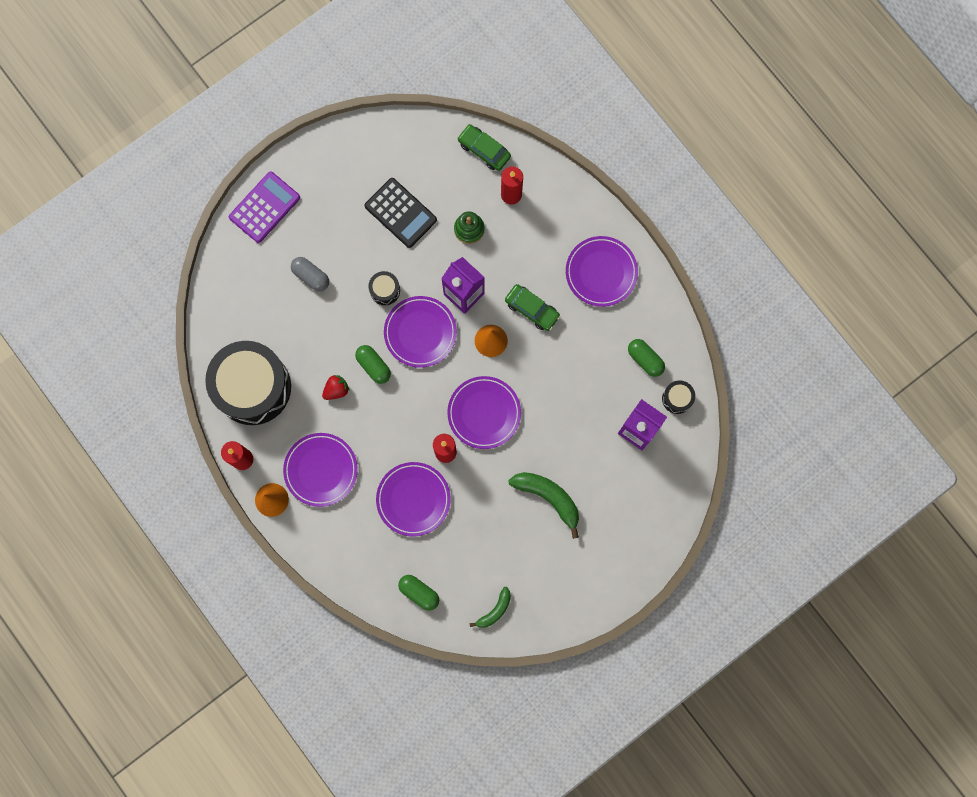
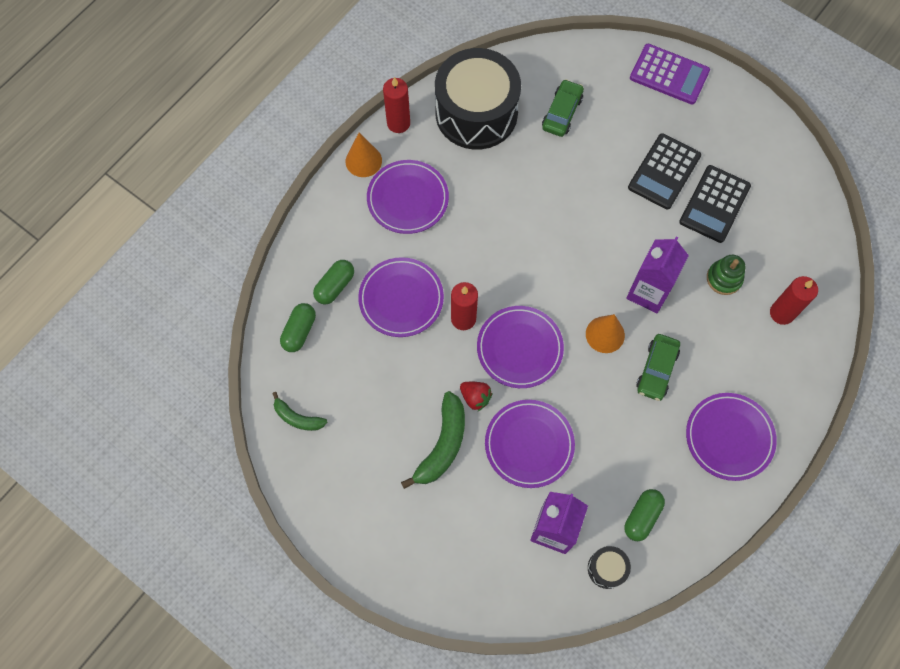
camera: 75 degrees right, 10 degrees down
grey capsule [291,257,329,292] -> none
red strawberry [322,375,350,400] -> red strawberry moved to [460,382,492,411]
green capsule [355,345,391,384] -> green capsule moved to [313,260,354,305]
black drum [368,271,400,305] -> none
purple plate [384,296,457,368] -> purple plate moved to [485,400,575,488]
green car [457,124,511,171] -> green car moved to [542,79,584,137]
none -> black calculator [628,133,701,210]

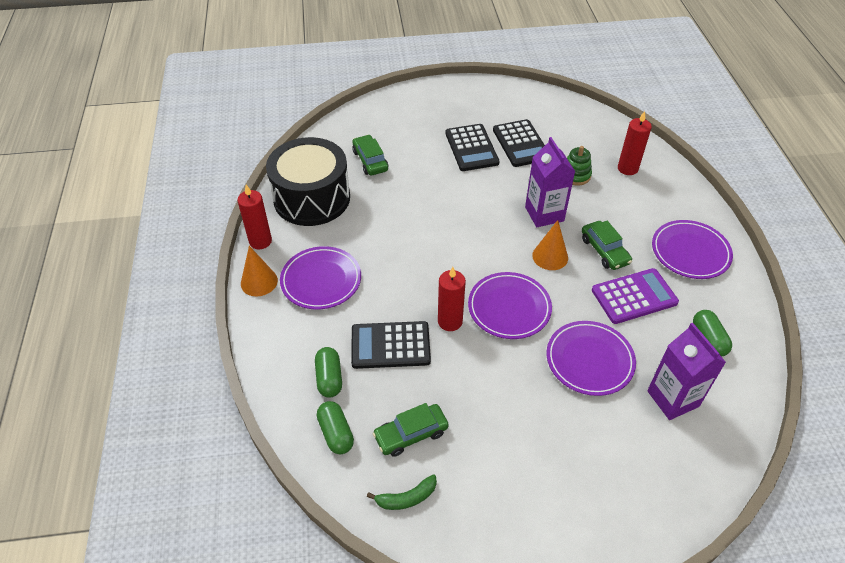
camera: 45 degrees left, 20 degrees down
purple plate [358,257,444,337] -> black calculator [351,321,431,369]
green banana [401,391,465,489] -> none
red strawberry [460,382,492,411] -> none
black drum [588,546,631,589] -> none
purple calculator [630,44,710,104] -> purple calculator moved to [592,268,679,324]
none -> green car [372,403,449,457]

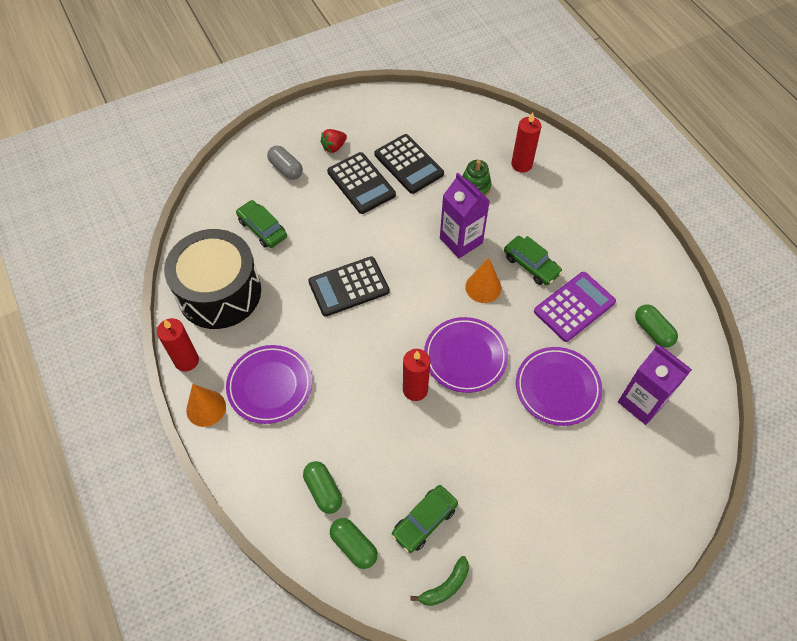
camera: 20 degrees left, 10 degrees up
black calculator [351,321,431,369] -> black calculator moved to [308,257,390,317]
purple plate [652,220,733,279] -> none
none -> grey capsule [267,145,303,180]
none -> red strawberry [320,129,347,153]

